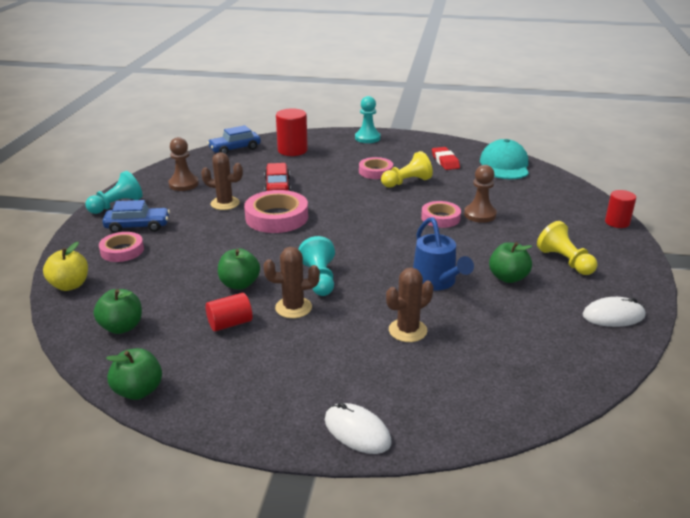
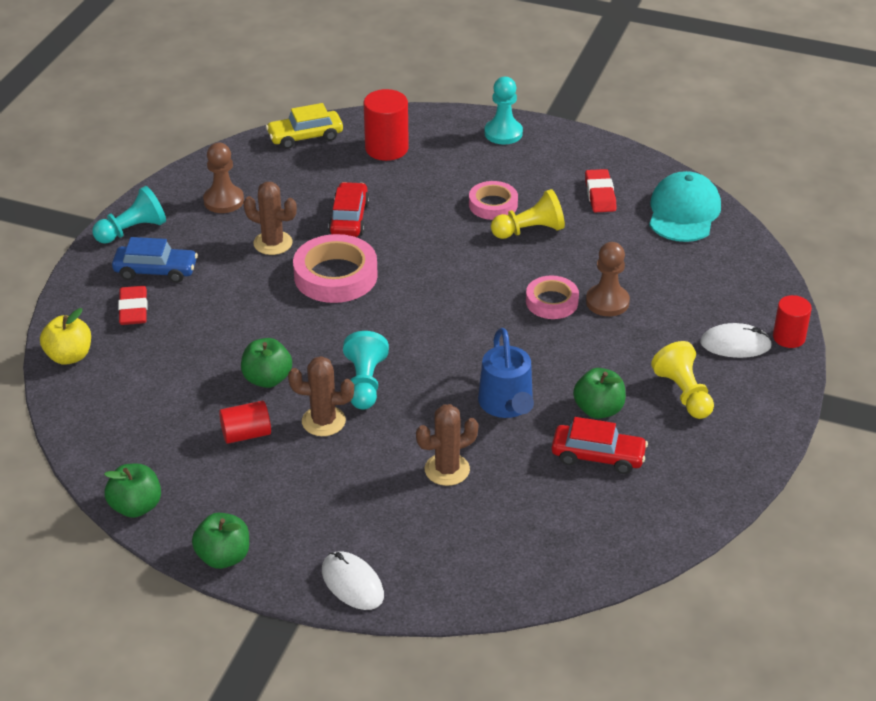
camera: 10 degrees right, 10 degrees up
green apple [94,289,142,334] -> green apple moved to [192,513,249,569]
pink tape [99,232,144,262] -> red eraser [118,286,147,325]
blue car [207,125,261,154] -> yellow car [266,103,343,149]
white mouse [583,297,645,327] -> white mouse moved to [700,323,772,358]
none -> red car [551,417,648,474]

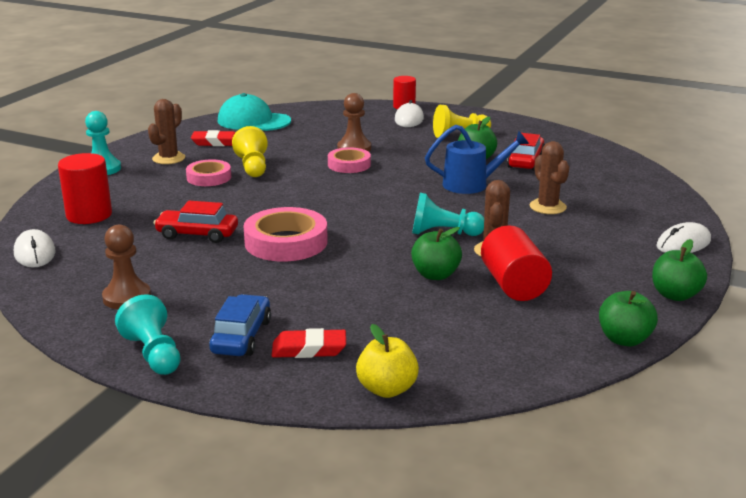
camera: 85 degrees left, 15 degrees down
red cylinder [219,401,271,444] -> red cylinder [481,225,552,301], size x1.53
brown cactus [243,182,297,255] -> brown cactus moved to [148,99,185,164]
yellow car [266,103,343,149] -> white mouse [14,229,56,268]

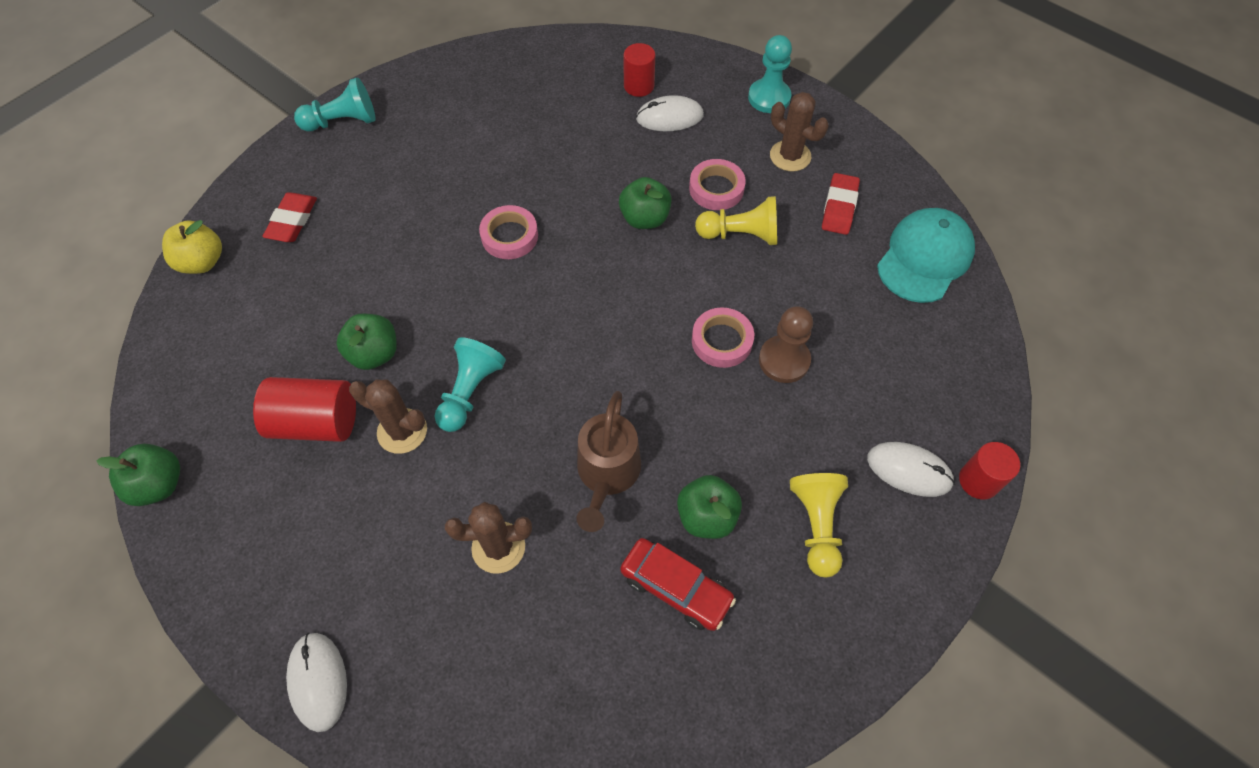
camera: 105 degrees right, 35 degrees up
white mouse [14,229,56,268] -> white mouse moved to [636,95,704,131]
red cylinder [58,153,112,224] -> red cylinder [623,43,655,97], size x0.65
brown pawn [102,225,151,309] -> none
red car [154,201,238,243] -> none
blue car [209,294,271,356] -> none
pink tape [243,207,328,261] -> pink tape [479,205,538,259], size x0.62
blue watering can [425,125,529,194] -> brown watering can [576,391,641,532]
green apple [652,239,707,301] -> green apple moved to [619,177,672,229]

